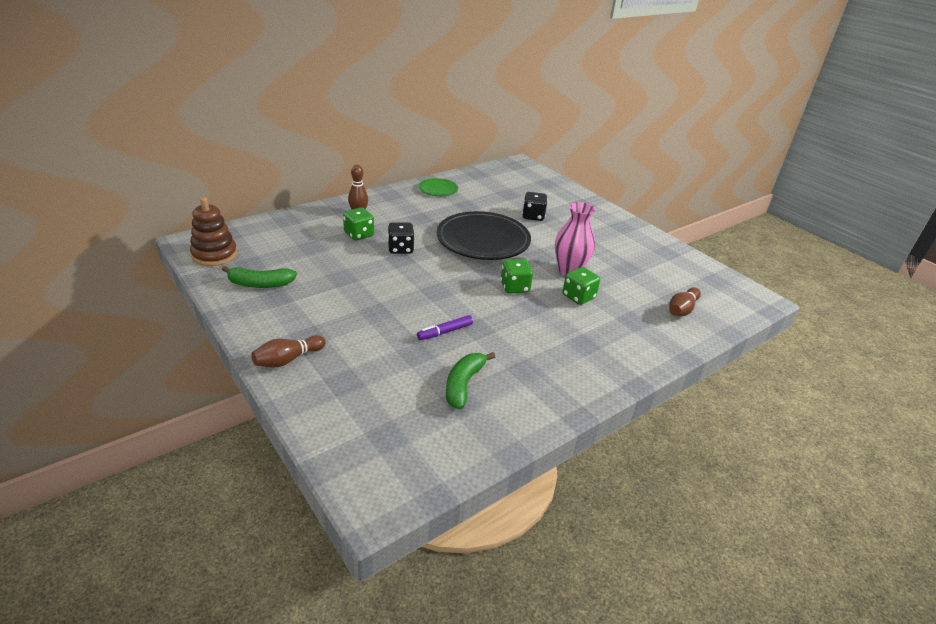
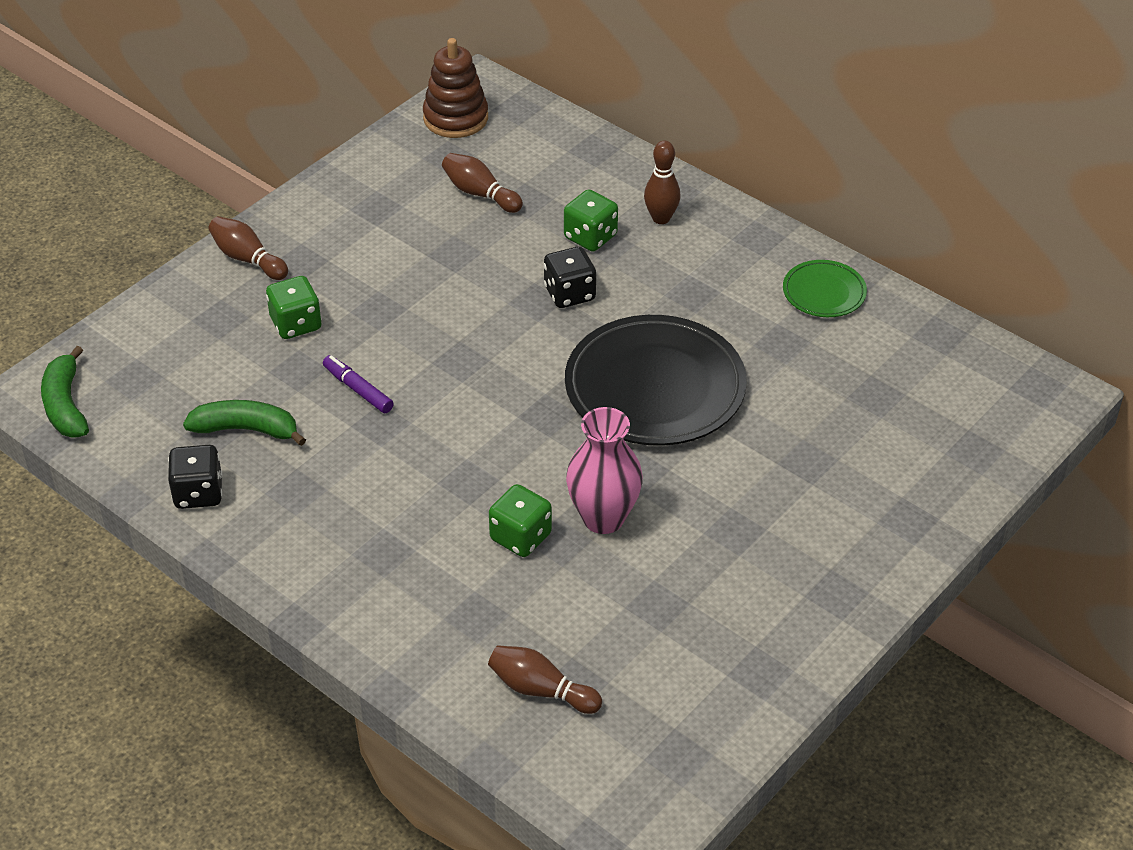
camera: 80 degrees right, 10 degrees up
green banana [222,266,297,288] -> green banana moved to [41,346,89,438]
green dice [500,259,533,294] -> green dice moved to [266,276,322,339]
black dice [522,192,547,221] -> black dice moved to [168,445,223,509]
none -> brown bowling pin [442,153,523,213]

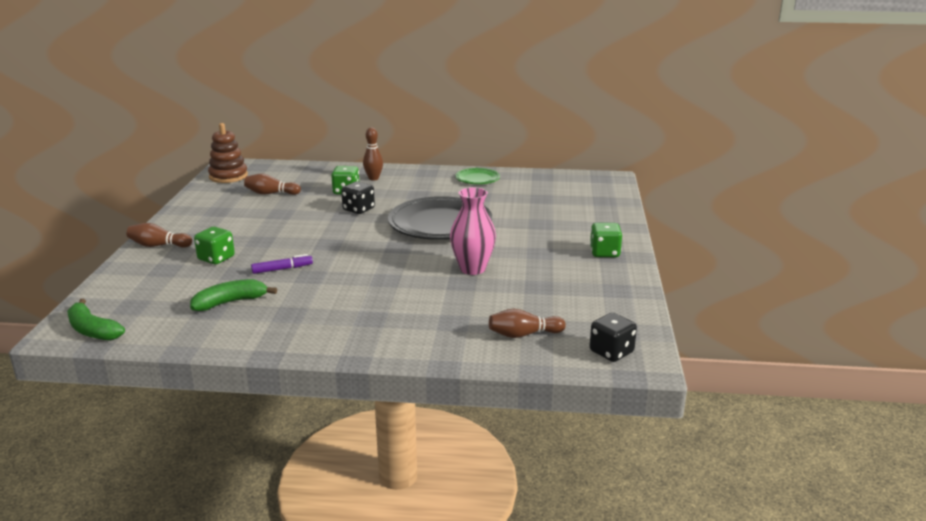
camera: 35 degrees left, 20 degrees down
black dice [168,445,223,509] -> black dice moved to [590,313,637,362]
purple marker [323,355,394,413] -> purple marker turned 150 degrees clockwise [251,254,313,274]
green dice [489,484,552,557] -> green dice moved to [590,223,622,257]

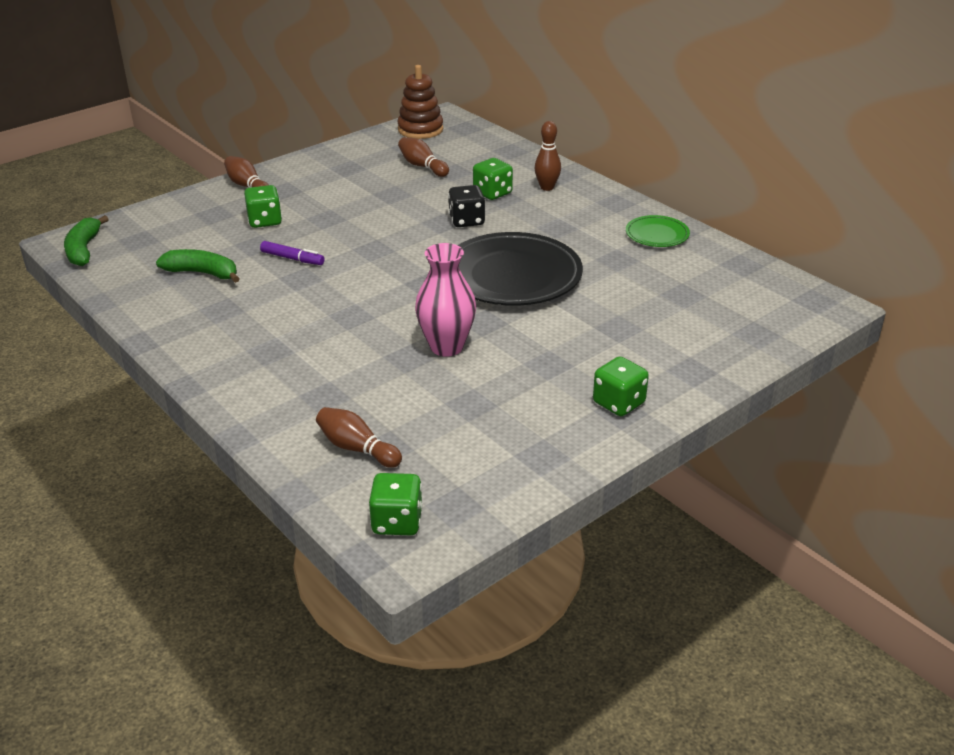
camera: 45 degrees right, 10 degrees up
black dice [590,313,637,362] -> green dice [369,473,423,535]

